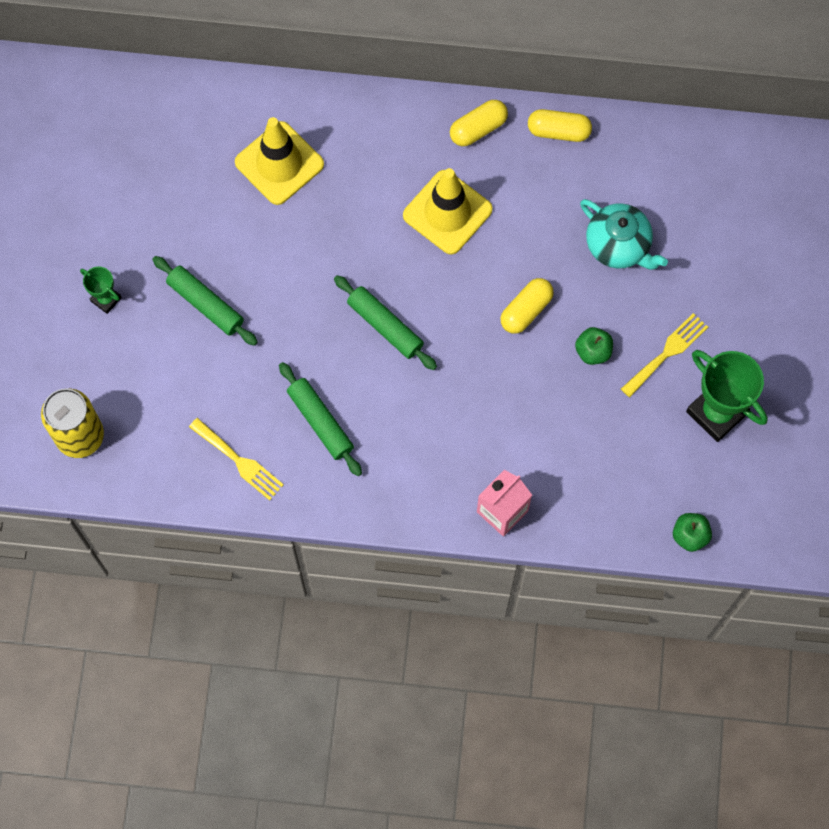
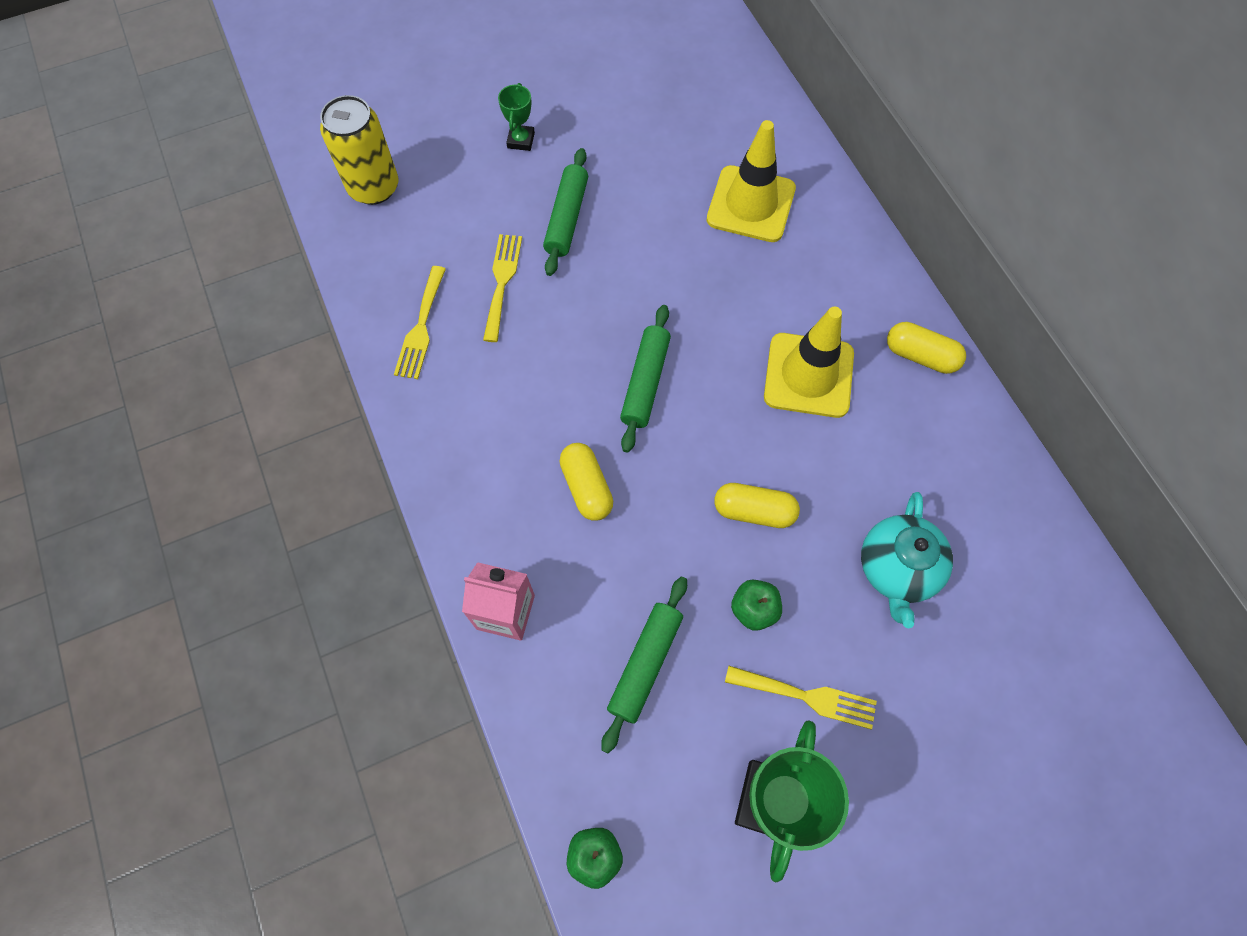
camera: 60 degrees right, 5 degrees down
green rolling pin [279,362,362,476] -> green rolling pin moved to [601,577,687,753]
yellow capsule [528,109,592,142] -> yellow capsule moved to [560,443,613,521]
none -> yellow fork [483,234,522,342]

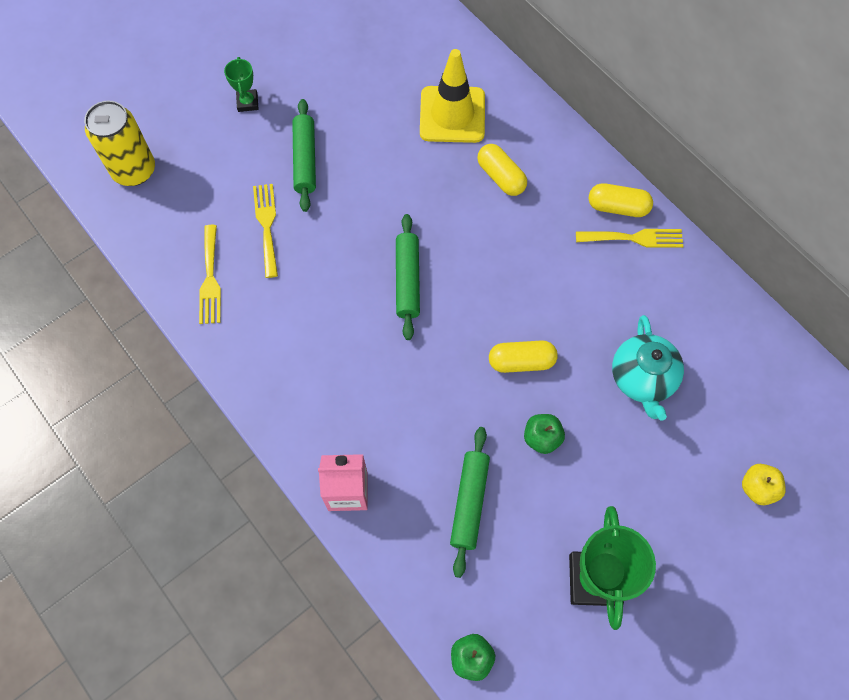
camera: 15 degrees left, 0 degrees up
yellow capsule [560,443,613,521] -> yellow capsule moved to [477,144,527,196]
yellow fork [725,666,877,730] -> yellow fork moved to [576,229,683,248]
yellow traffic cone [764,307,854,418] -> none
none -> yellow apple [742,464,786,505]

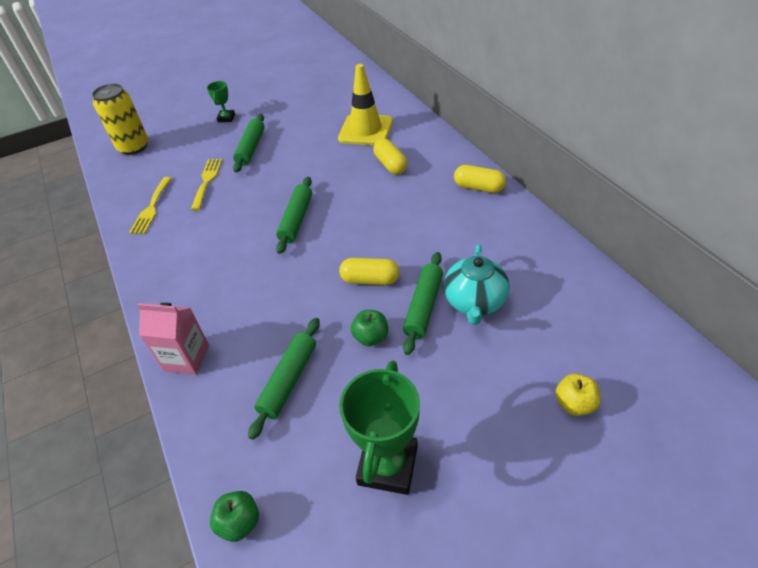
camera: 15 degrees right, 20 degrees down
yellow fork [576,229,683,248] -> none
none -> green rolling pin [403,252,443,355]

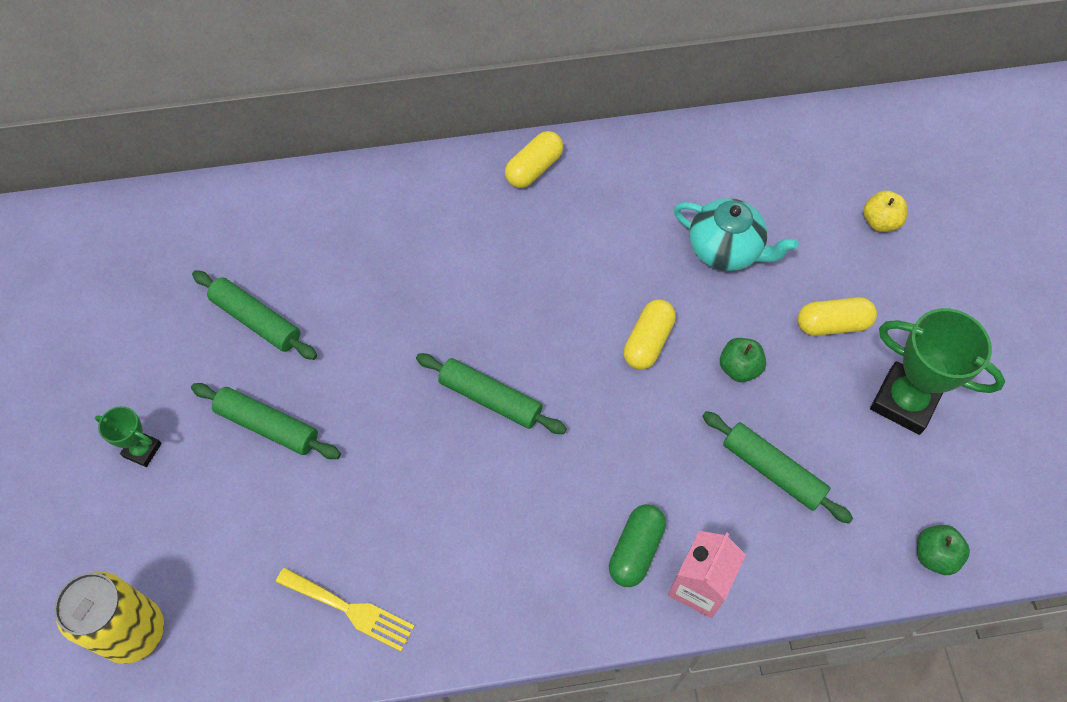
camera: 75 degrees left, 15 degrees up
yellow fork [191,159,222,211] -> none
yellow traffic cone [338,64,393,145] -> none
yellow capsule [373,139,407,175] -> yellow capsule moved to [798,297,877,336]
green rolling pin [403,252,443,355] -> green rolling pin moved to [192,270,317,360]
none -> green capsule [609,504,666,587]

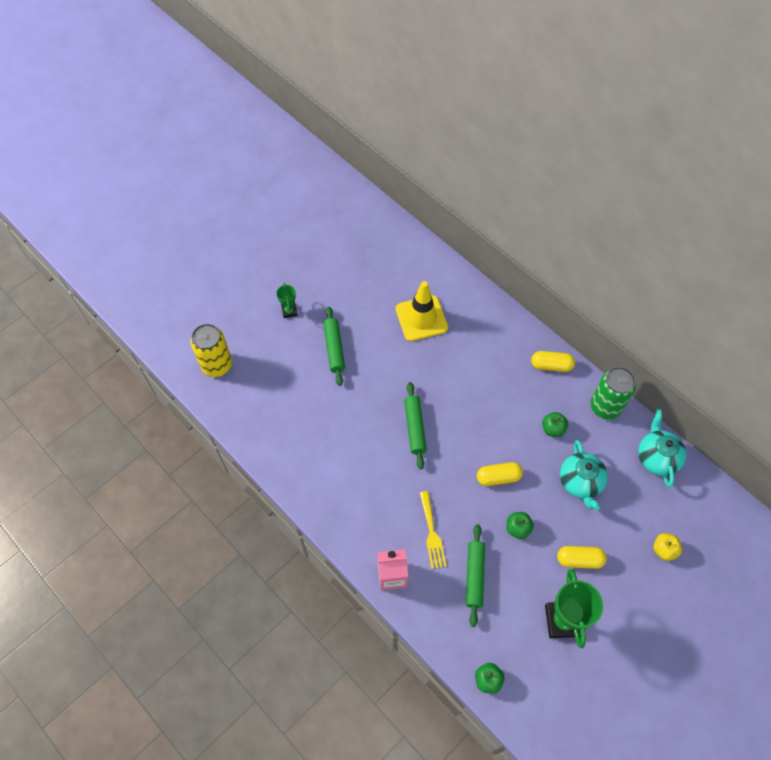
camera: 55 degrees right, 0 degrees up
green rolling pin [192,270,317,360] -> none
yellow fork [276,567,415,652] -> yellow fork moved to [420,491,446,569]
green capsule [609,504,666,587] -> none
yellow capsule [798,297,877,336] -> yellow capsule turned 45 degrees counterclockwise [557,546,607,569]
none -> yellow traffic cone [396,281,448,341]
none -> green apple [542,412,568,437]
none -> green can [590,367,636,420]
none -> turquoise teapot [638,409,686,487]

